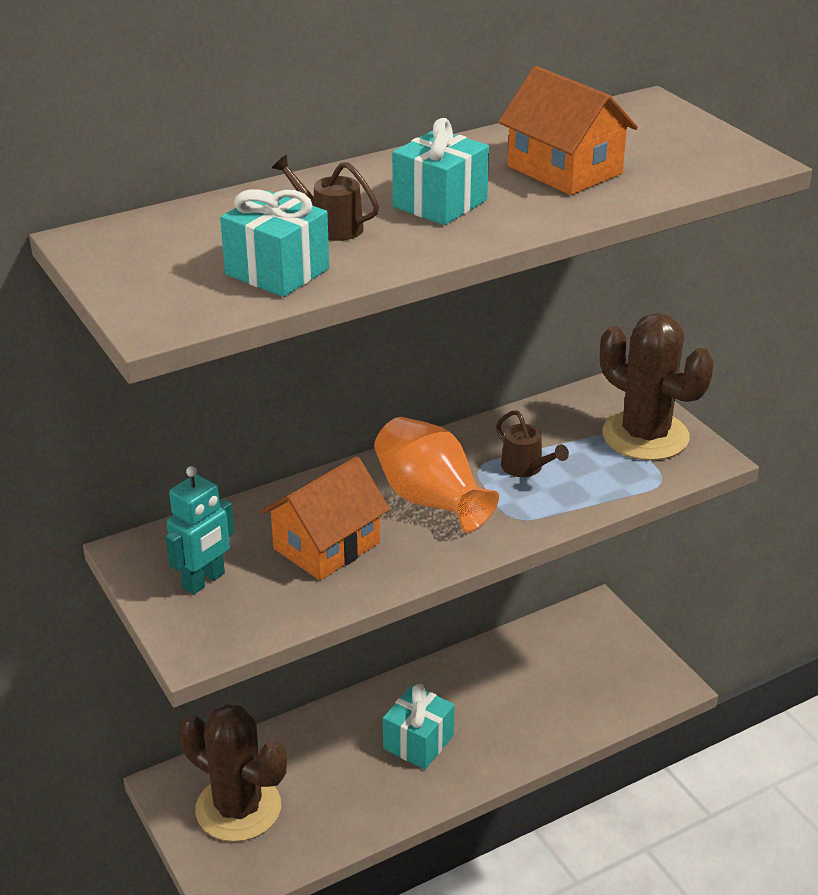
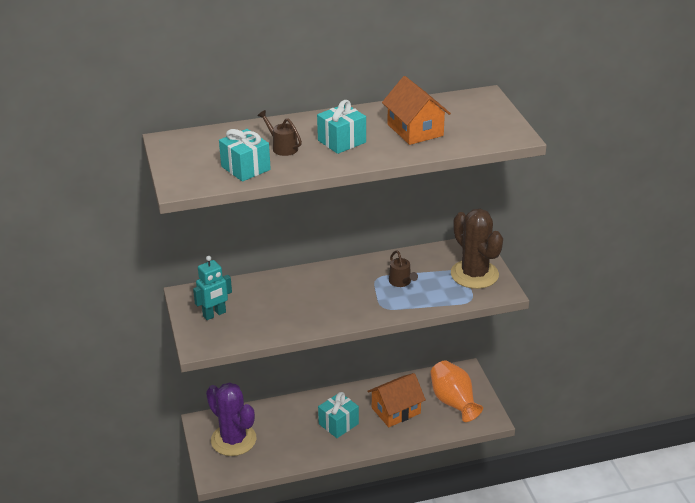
camera: 15 degrees right, 0 degrees up
brown cactus [178,704,287,842] -> purple cactus [206,382,256,456]
orange house [261,456,390,580] -> orange house moved to [367,373,426,427]
orange vase [374,417,499,533] -> orange vase moved to [430,360,483,422]

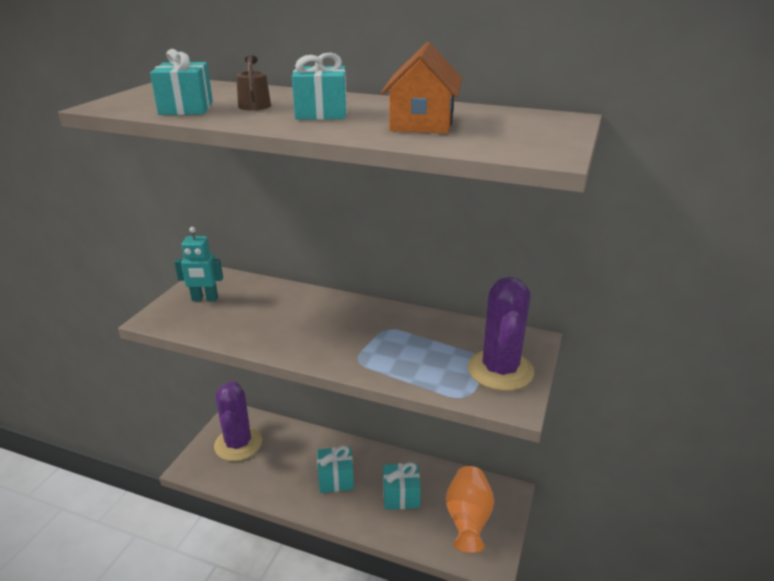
camera: 35 degrees right, 5 degrees down
orange house [367,373,426,427] -> turquoise gift [383,462,421,510]
brown watering can [389,251,418,287] -> none
brown cactus [451,209,503,289] -> purple cactus [467,277,534,391]

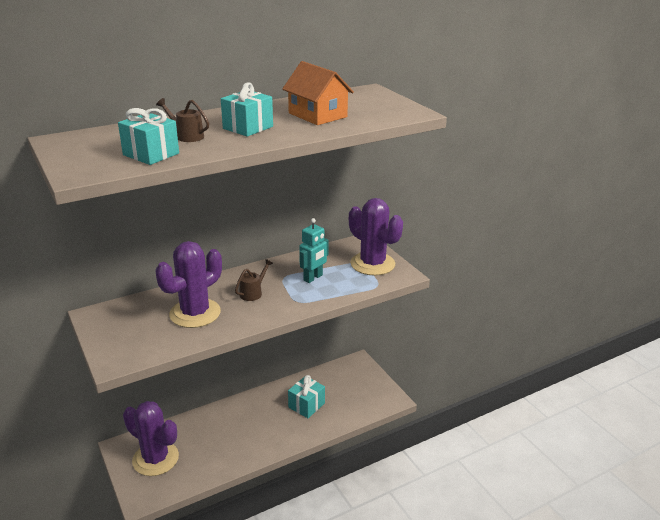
camera: 50 degrees left, 0 degrees up
turquoise robot [174,227,223,301] -> turquoise robot moved to [299,218,329,283]
turquoise gift [317,446,354,493] -> none
orange vase [446,466,494,553] -> none
none -> purple cactus [156,241,222,328]
none -> brown watering can [235,259,273,301]

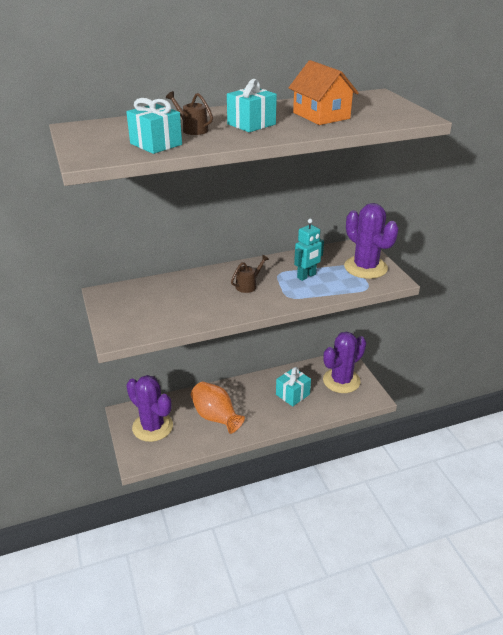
camera: 10 degrees right, 5 degrees up
purple cactus [156,241,222,328] -> purple cactus moved to [323,332,366,393]
none -> orange vase [191,381,245,434]

